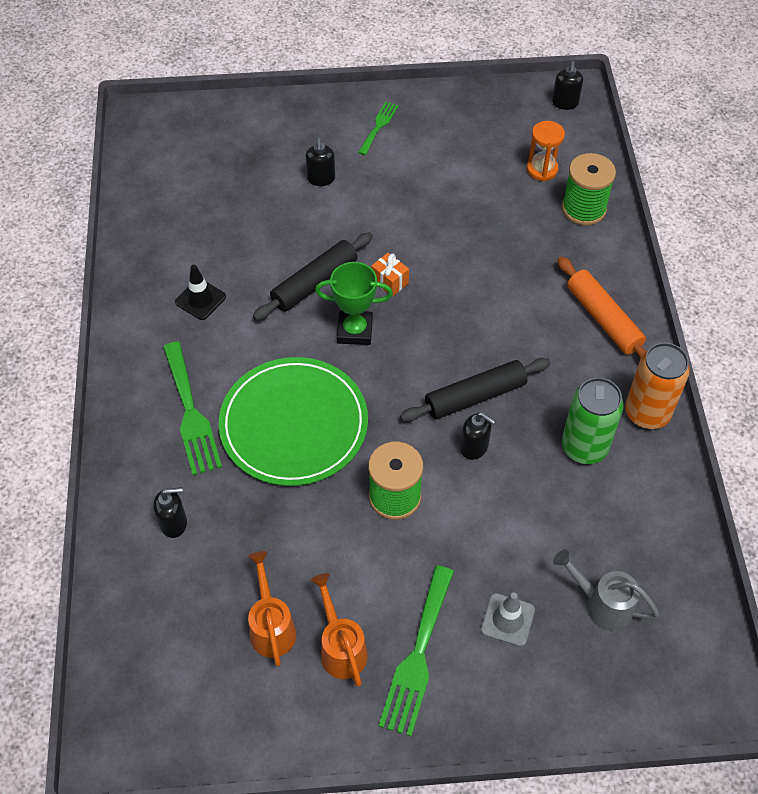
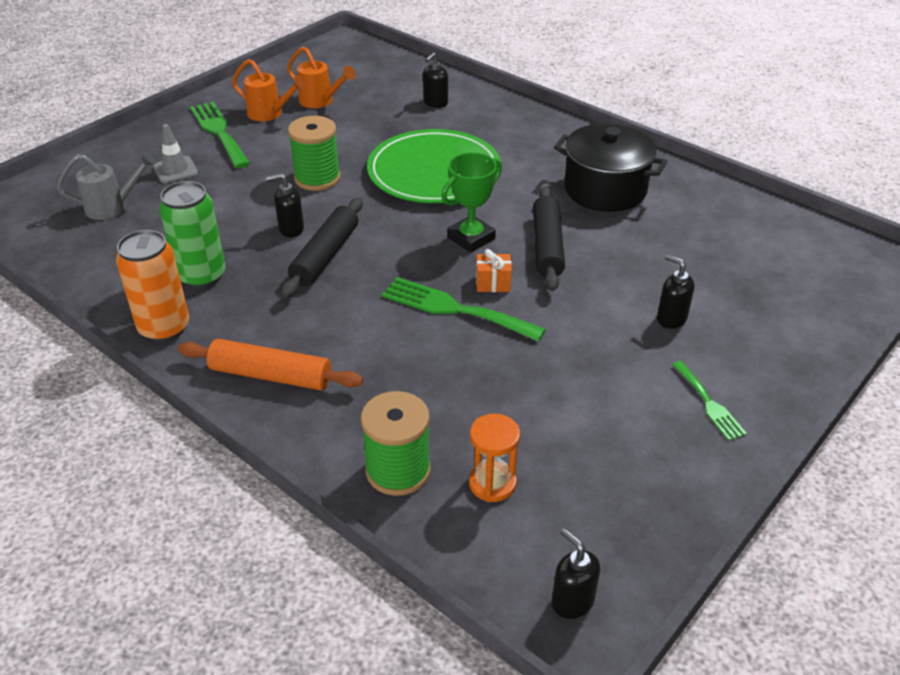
camera: 135 degrees right, 15 degrees down
green fork [163,342,222,475] -> green fork moved to [382,277,546,342]
black traffic cone [175,264,226,320] -> black pot [554,123,667,212]

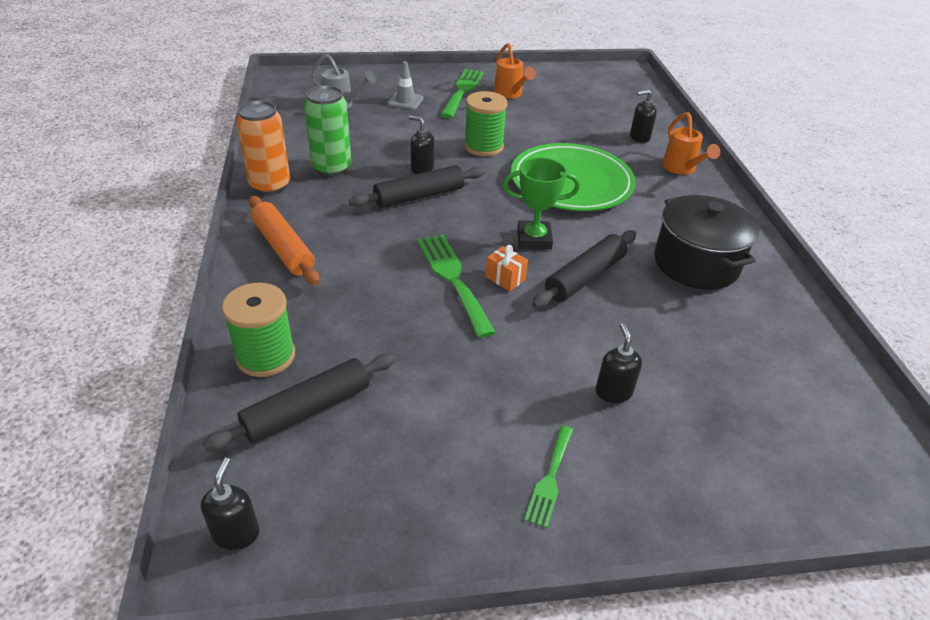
camera: 40 degrees right, 0 degrees up
orange watering can [287,46,355,108] -> orange watering can moved to [662,112,720,175]
orange hourglass [469,414,520,502] -> black rolling pin [202,353,396,451]

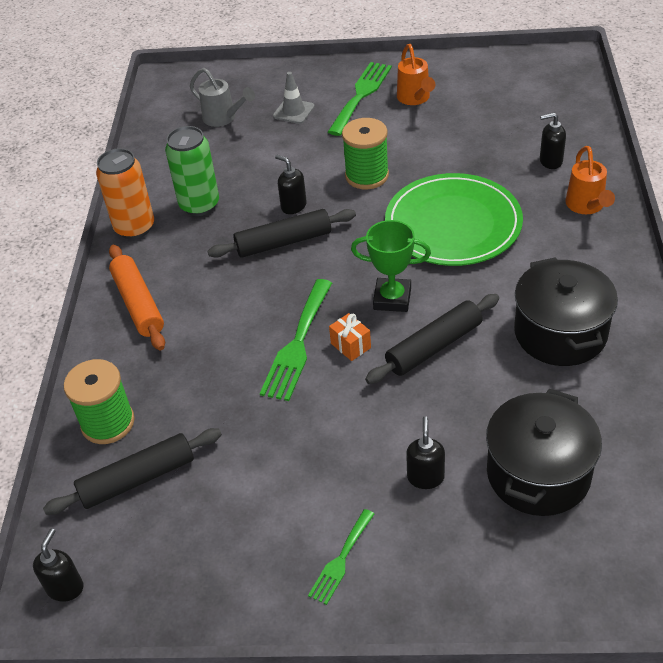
camera: 15 degrees right, 5 degrees up
green fork [417,235,496,338] -> green fork turned 150 degrees counterclockwise [260,279,332,401]
none -> black pot [486,389,602,516]

